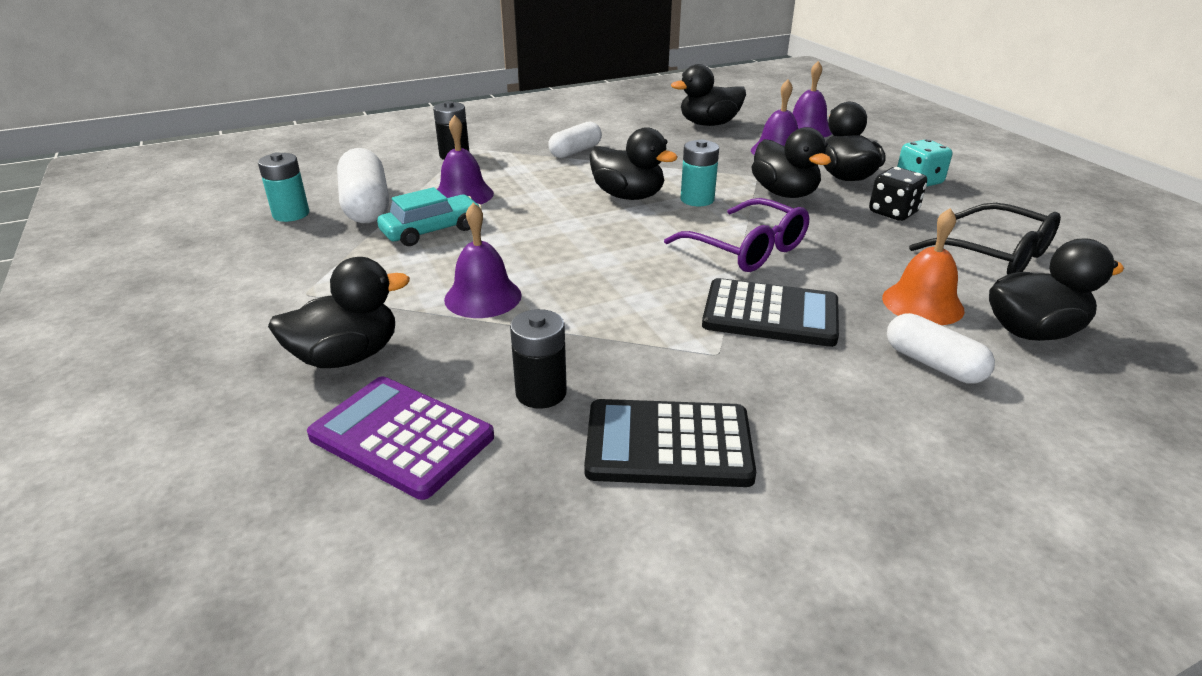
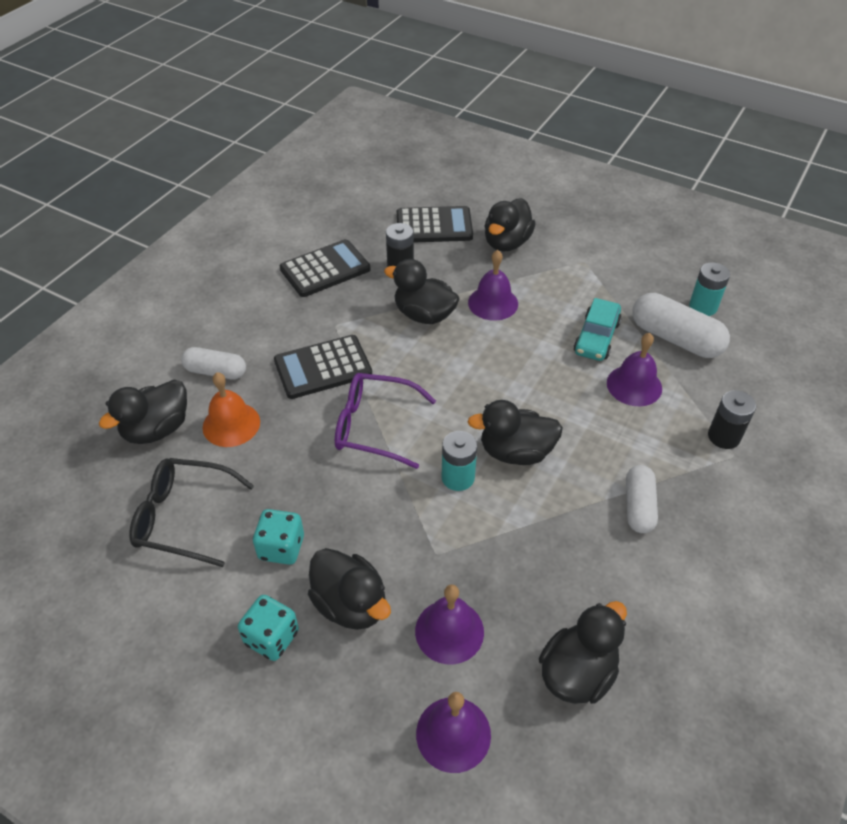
camera: 145 degrees right, 15 degrees up
purple calculator [307,377,494,500] -> black calculator [397,206,473,242]
black duck [752,127,831,198] -> black duck moved to [384,259,460,324]
black dice [869,167,927,221] -> turquoise dice [253,509,304,565]

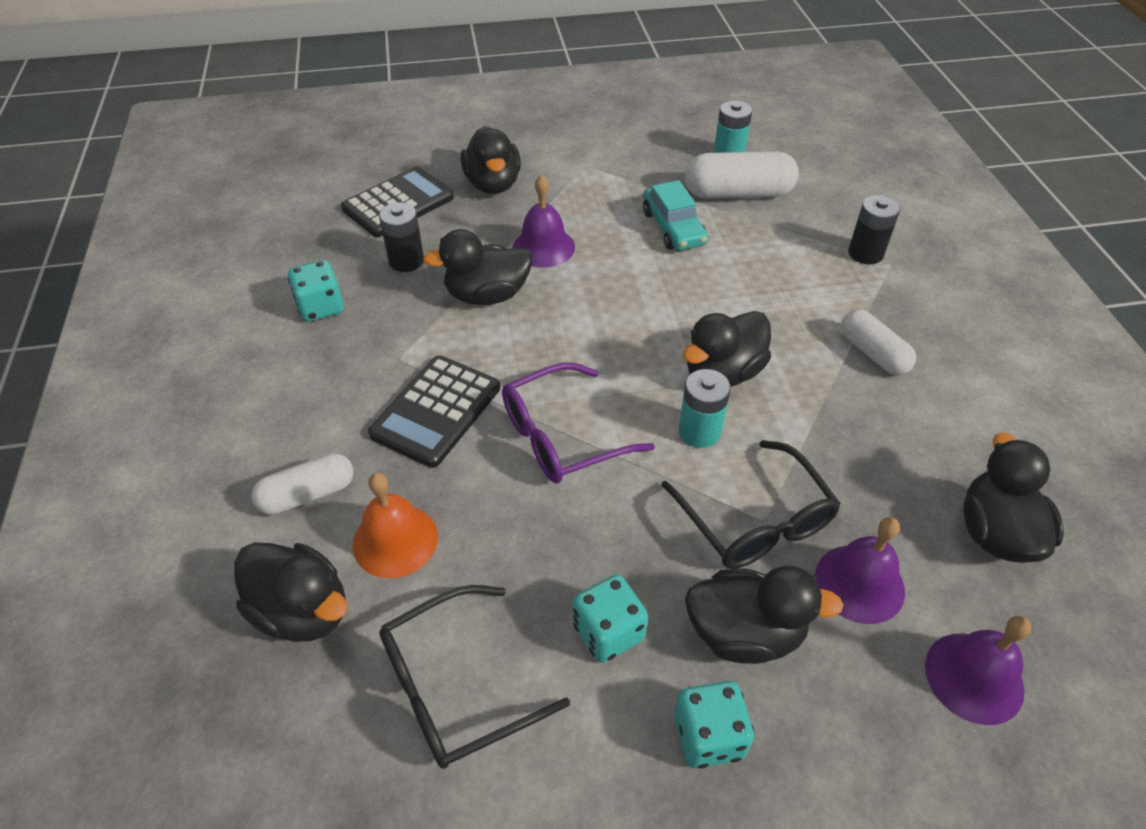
camera: 40 degrees left, 0 degrees up
black duck [99,380,187,444] -> black duck turned 60 degrees counterclockwise [234,542,347,642]
black calculator [280,239,370,297] -> turquoise dice [288,260,344,322]
purple bell [607,333,662,406] -> none
none -> black glasses [661,440,841,569]

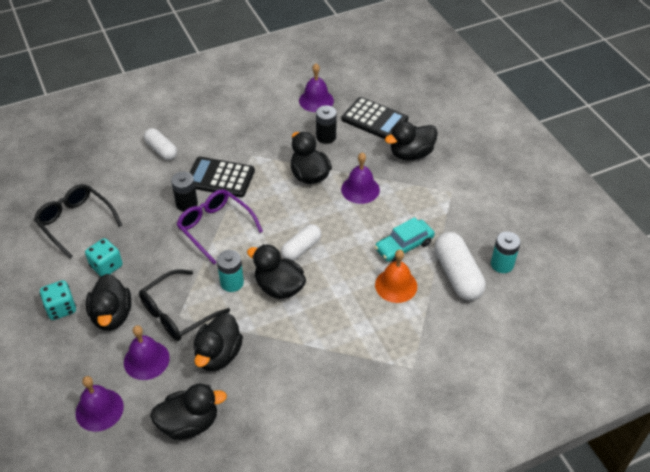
camera: 75 degrees right, 0 degrees up
black duck [234,542,347,642] -> black duck moved to [194,312,243,371]
turquoise dice [288,260,344,322] -> none
orange bell [353,473,438,578] -> orange bell moved to [375,250,417,303]
white capsule [841,309,916,375] -> white capsule moved to [281,224,321,261]
black battery [848,195,900,264] -> black battery moved to [171,172,198,212]
none -> purple bell [299,63,334,112]

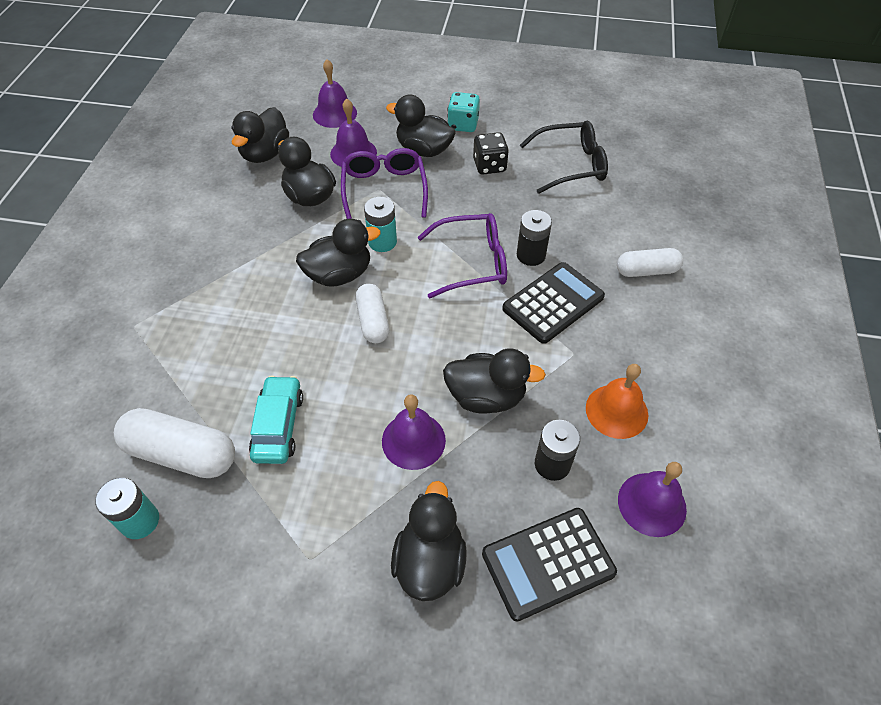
camera: 125 degrees right, 5 degrees up
turquoise dice [85,238,123,276] -> black dice [473,132,509,175]
black glasses [139,269,230,341] -> purple glasses [341,148,428,219]
orange bell [375,250,417,303] -> orange bell moved to [586,364,648,439]

